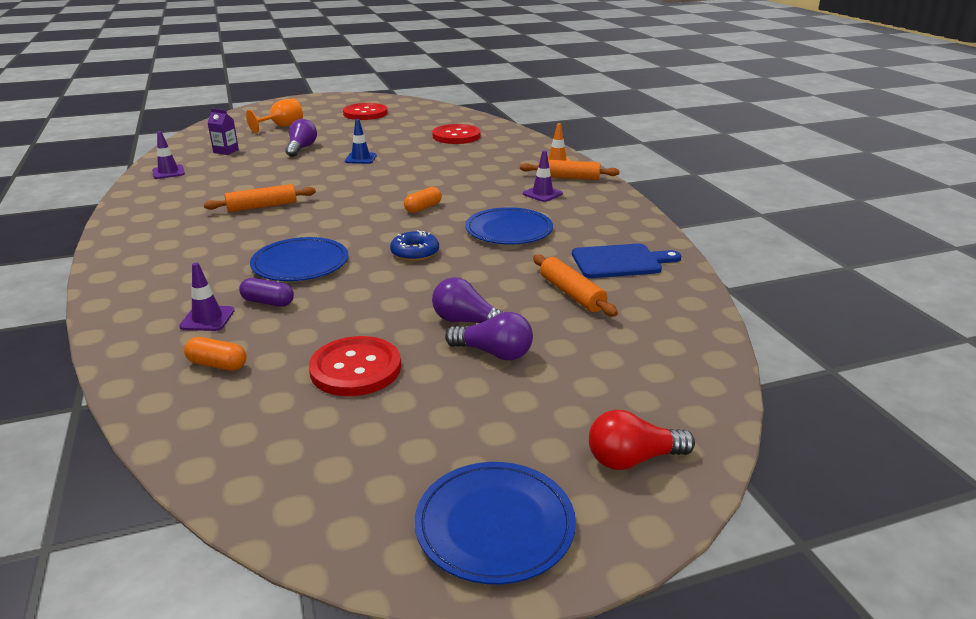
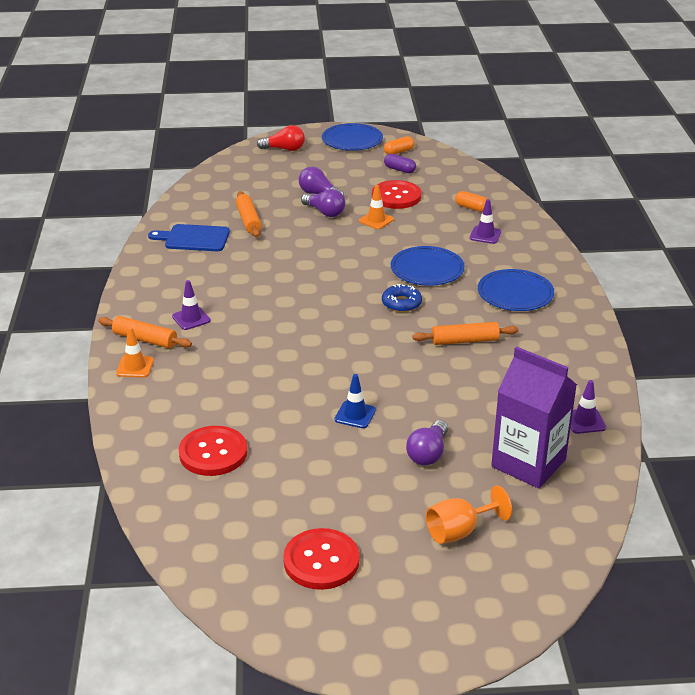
camera: 165 degrees left, 5 degrees up
purple carton [207,108,239,155] -> purple carton [491,346,577,489], size x2.29
purple capsule [239,278,294,307] -> purple capsule moved to [384,154,416,173]
blue donut [390,230,439,261] -> blue donut moved to [382,284,422,312]
orange capsule [404,187,442,213] -> orange capsule moved to [384,136,414,155]
blue plate [465,207,553,245] -> blue plate moved to [478,269,554,311]
none -> orange traffic cone [359,185,394,229]

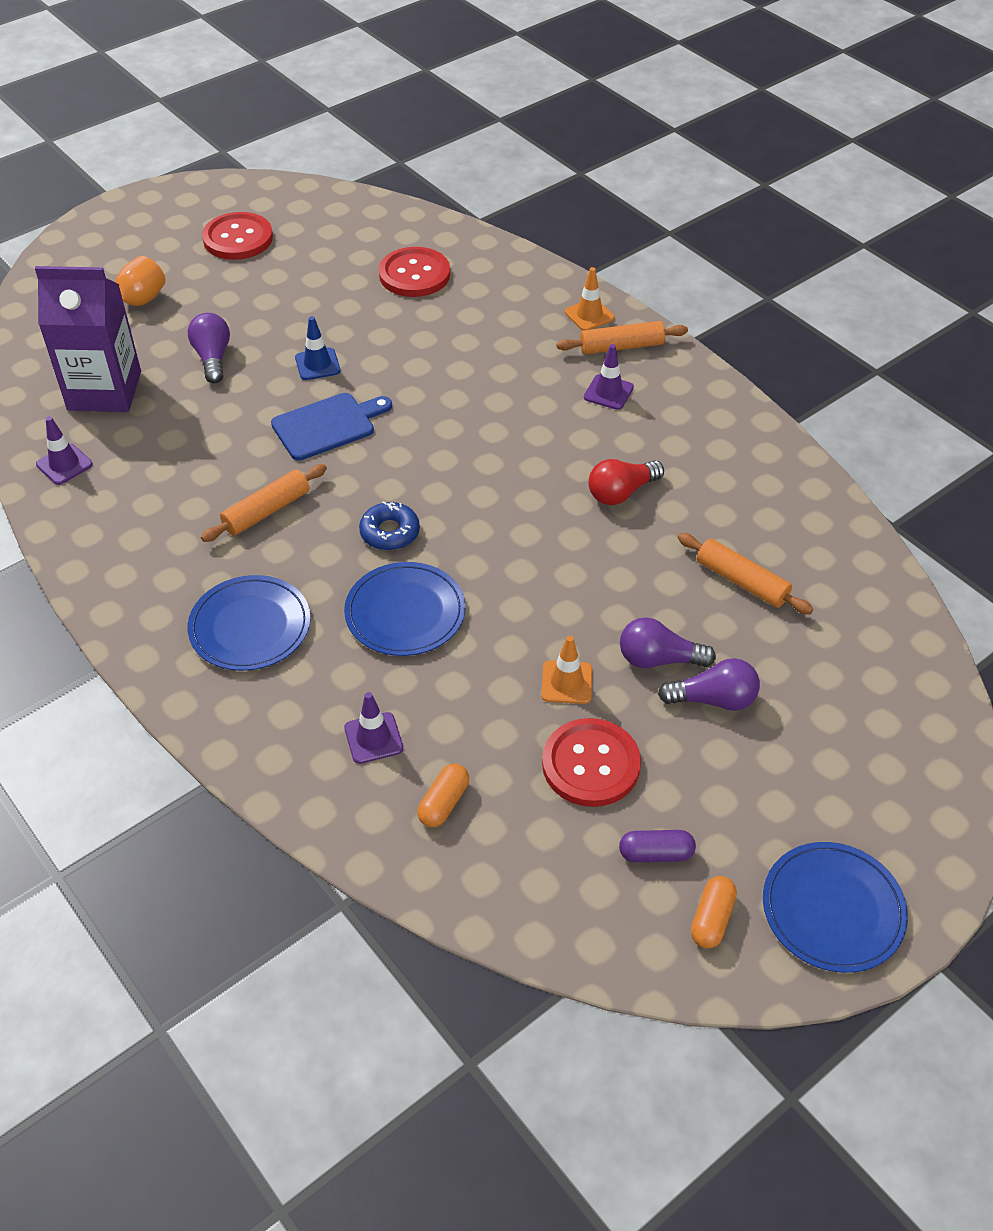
camera: 145 degrees right, 15 degrees up
blue cutting board [148,224,230,251] -> blue cutting board moved to [271,393,392,461]
red light bulb [257,125,305,151] -> red light bulb moved to [589,459,664,505]
orange capsule [455,191,487,212] -> orange capsule turned 60 degrees counterclockwise [417,764,469,827]

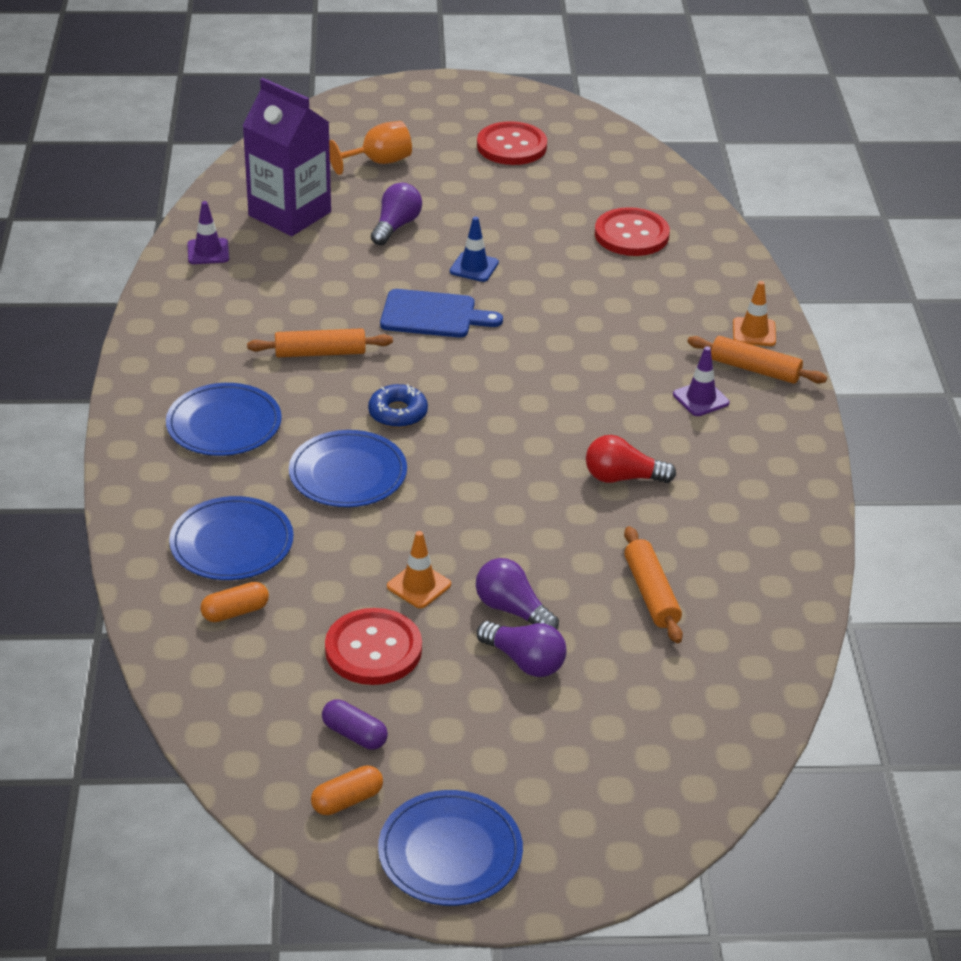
camera: 35 degrees right, 10 degrees down
purple traffic cone [344,692,403,764] -> blue plate [169,496,294,580]

